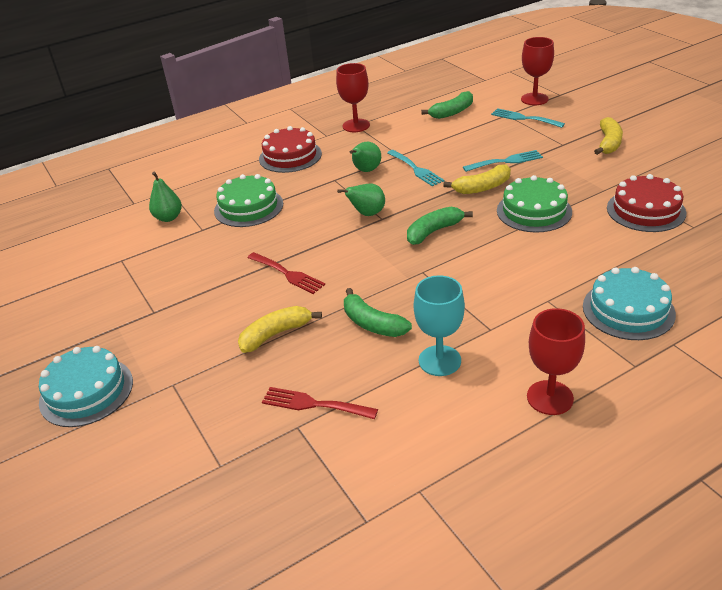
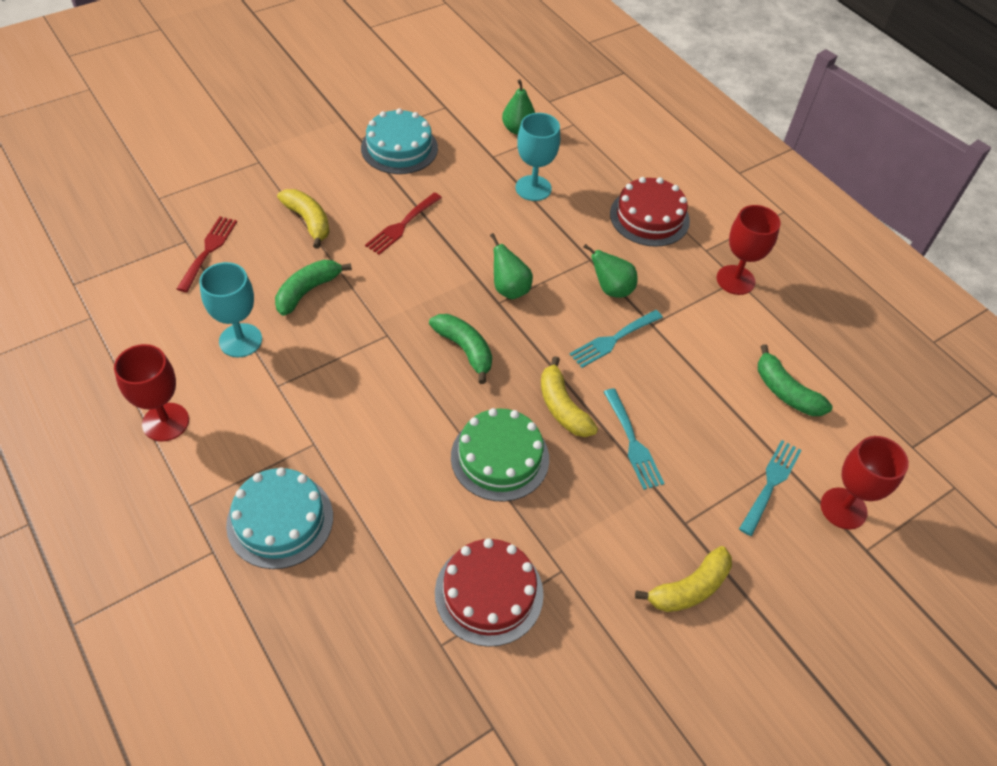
camera: 80 degrees right, 15 degrees up
turquoise cake [39,346,133,427] -> turquoise cake moved to [361,108,438,174]
green cake [214,174,283,227] -> turquoise goblet [516,113,560,201]
yellow banana [594,117,623,155] -> yellow banana turned 45 degrees counterclockwise [635,546,732,612]

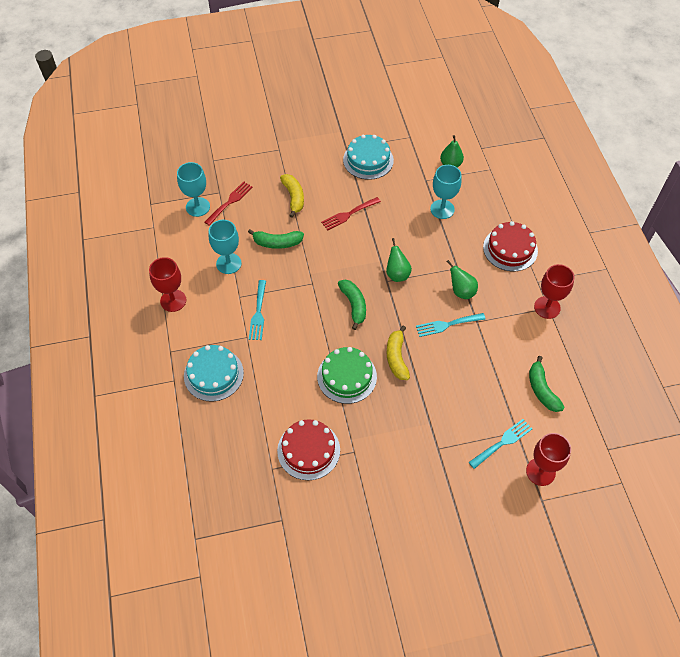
camera: 25 degrees right, 5 degrees up
green banana [275,260,352,316] -> green banana turned 150 degrees counterclockwise [248,229,304,249]
turquoise fork [604,388,664,490] -> turquoise fork moved to [249,280,266,340]
yellow banana [635,546,732,612] -> none
none -> turquoise goblet [177,162,210,217]

